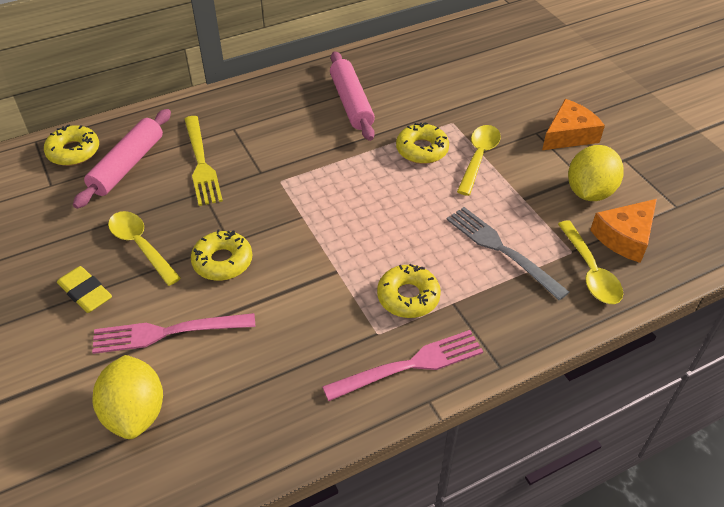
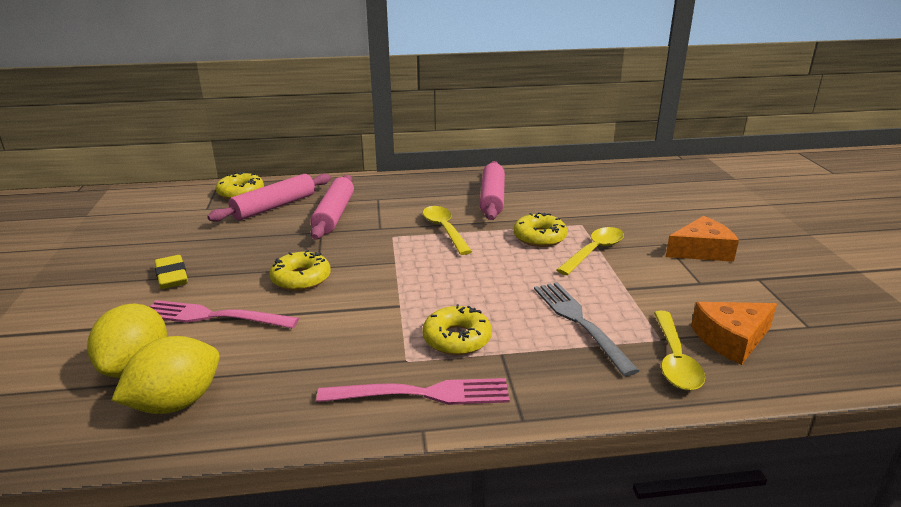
camera: 20 degrees right, 20 degrees down
yellow spoon [108,211,181,286] -> yellow spoon moved to [423,206,472,255]
yellow fork [184,116,223,206] -> pink rolling pin [310,175,354,240]
yellow lemon [568,145,624,201] -> yellow lemon moved to [111,336,220,414]

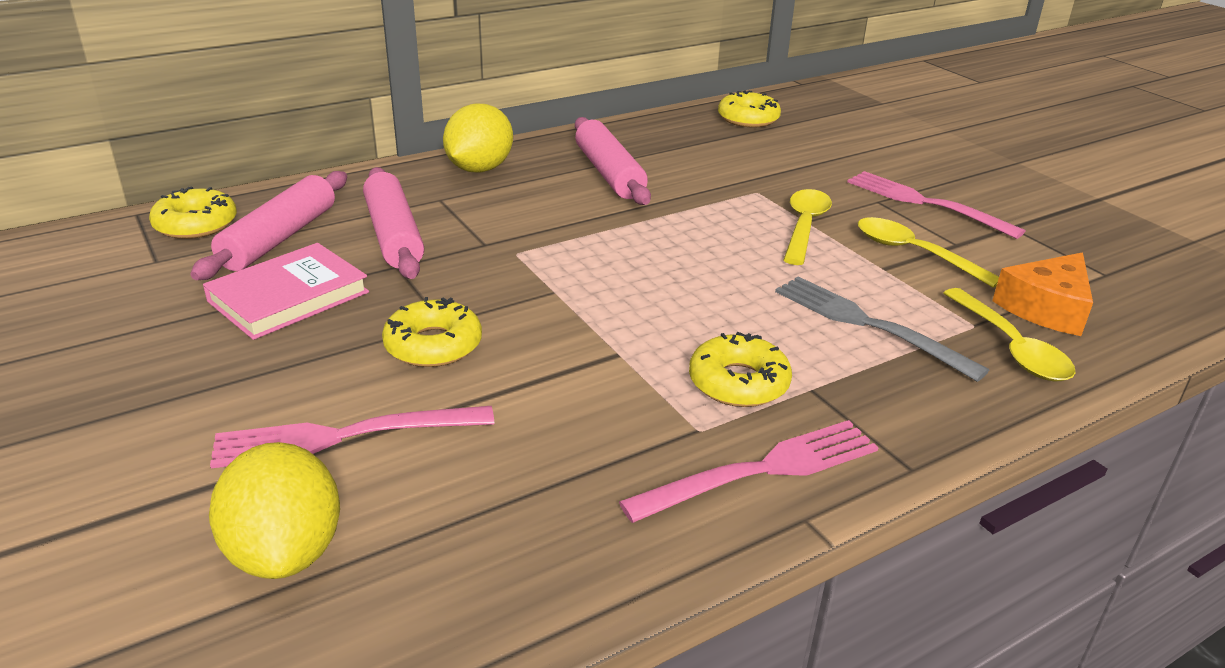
camera: 25 degrees left, 5 degrees up
yellow lemon [111,336,220,414] -> yellow lemon moved to [443,104,513,173]
yellow eraser [154,255,188,289] -> none
yellow spoon [423,206,472,255] -> yellow spoon moved to [858,217,999,288]
yellow donut [513,212,567,247] -> yellow donut moved to [718,90,781,127]
orange cheese [666,216,739,262] -> pink fork [847,171,1025,239]
none -> pink book [203,243,369,340]

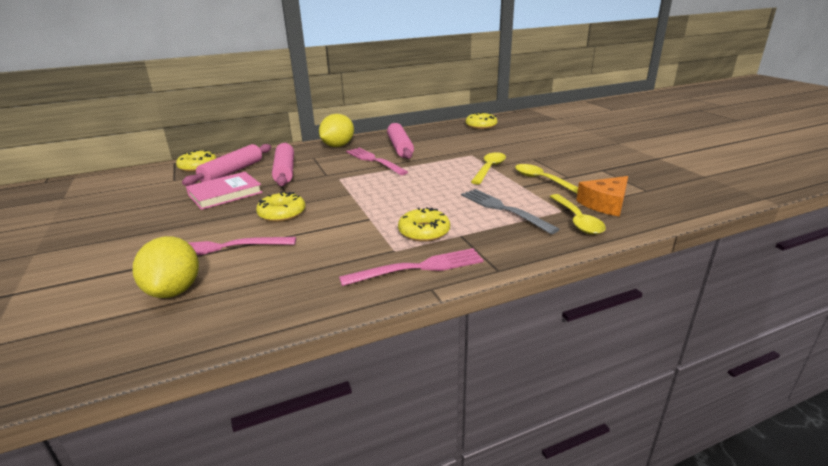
camera: 10 degrees right, 5 degrees down
pink fork [847,171,1025,239] -> pink fork moved to [346,148,408,175]

